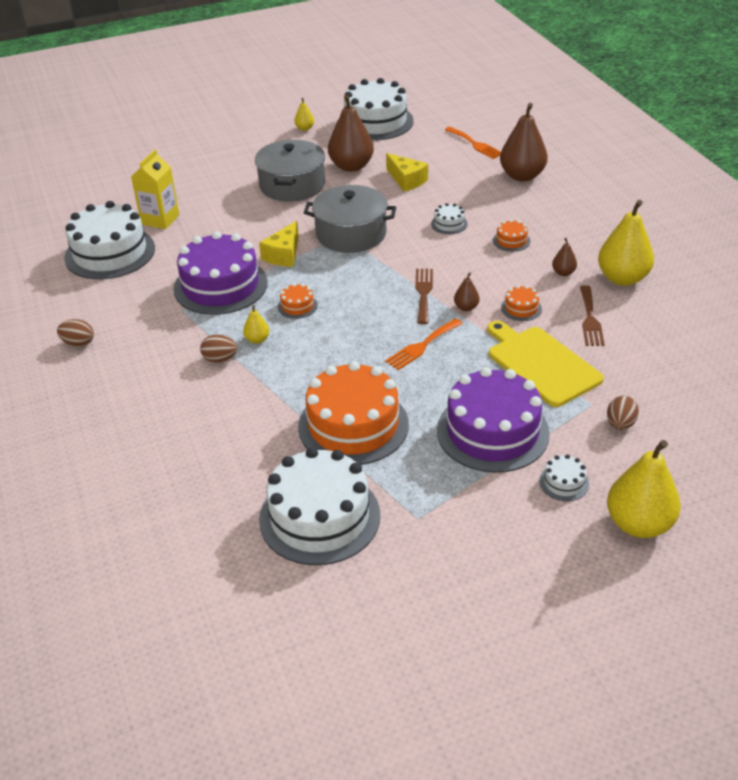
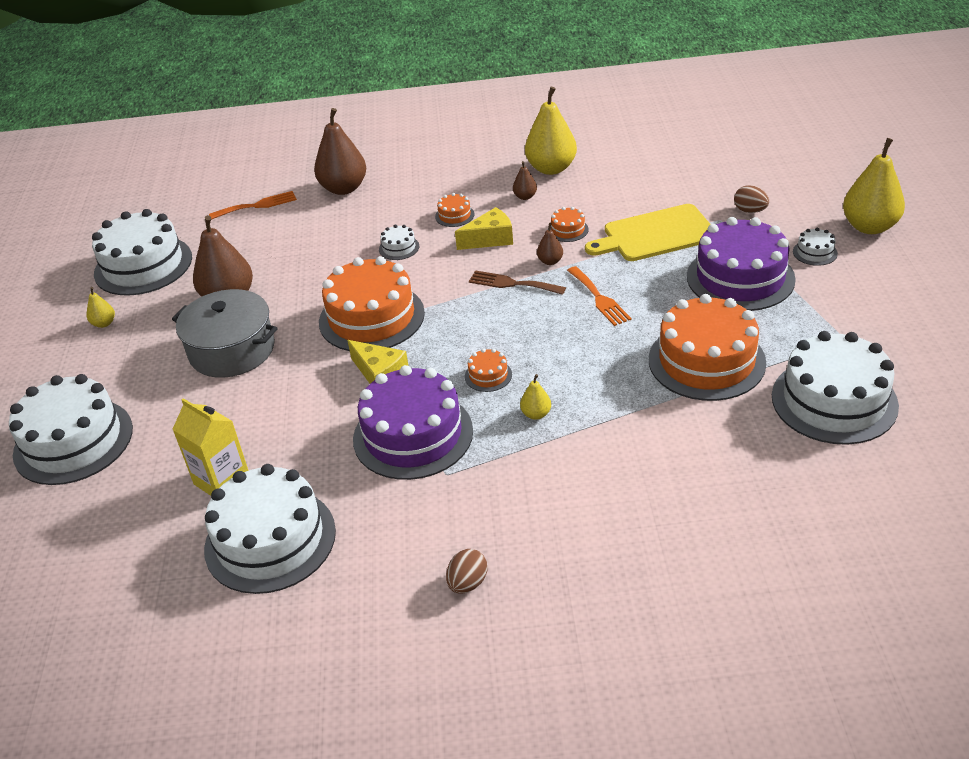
camera: 70 degrees left, 0 degrees up
brown egg [200,334,237,362] -> none
grey pot [304,185,396,253] -> orange cake [319,256,425,351]
yellow cheese [386,153,428,192] -> yellow cheese moved to [455,207,513,250]
brown fork [580,285,605,346] -> none
none -> white cake [9,374,133,485]

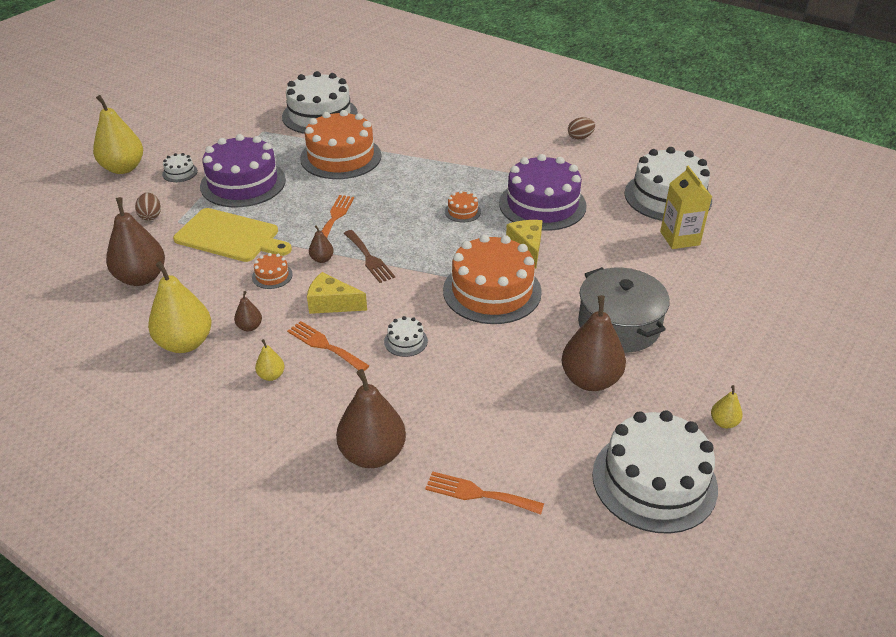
camera: 145 degrees left, 0 degrees up
white cake [9,374,133,485] -> none
orange cake [435,193,474,227] -> orange fork [287,321,369,371]
yellow pear [520,374,551,420] -> yellow pear moved to [255,339,284,381]
none -> brown pear [106,197,165,286]

